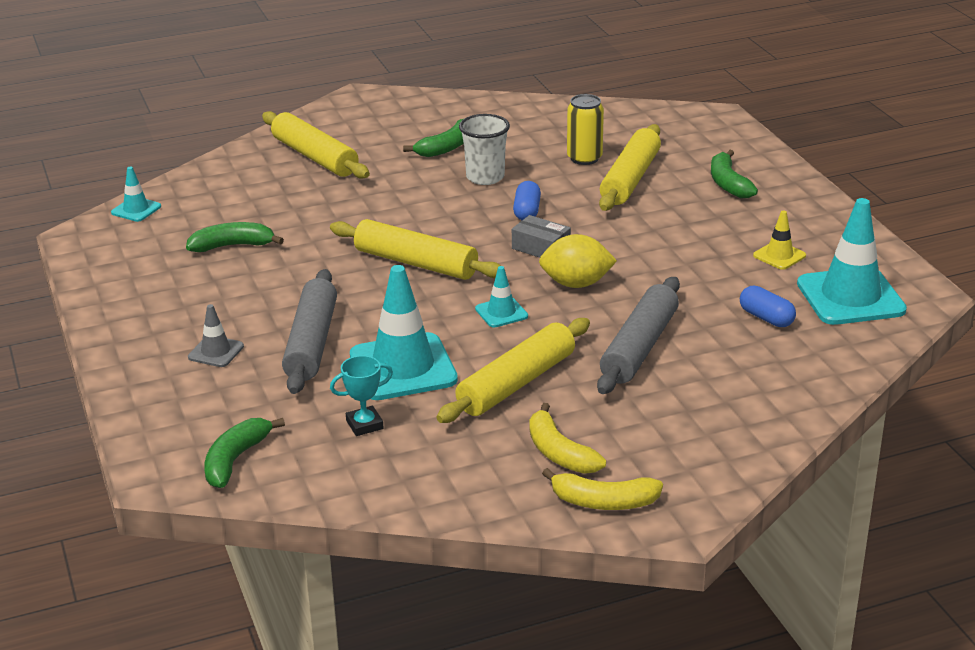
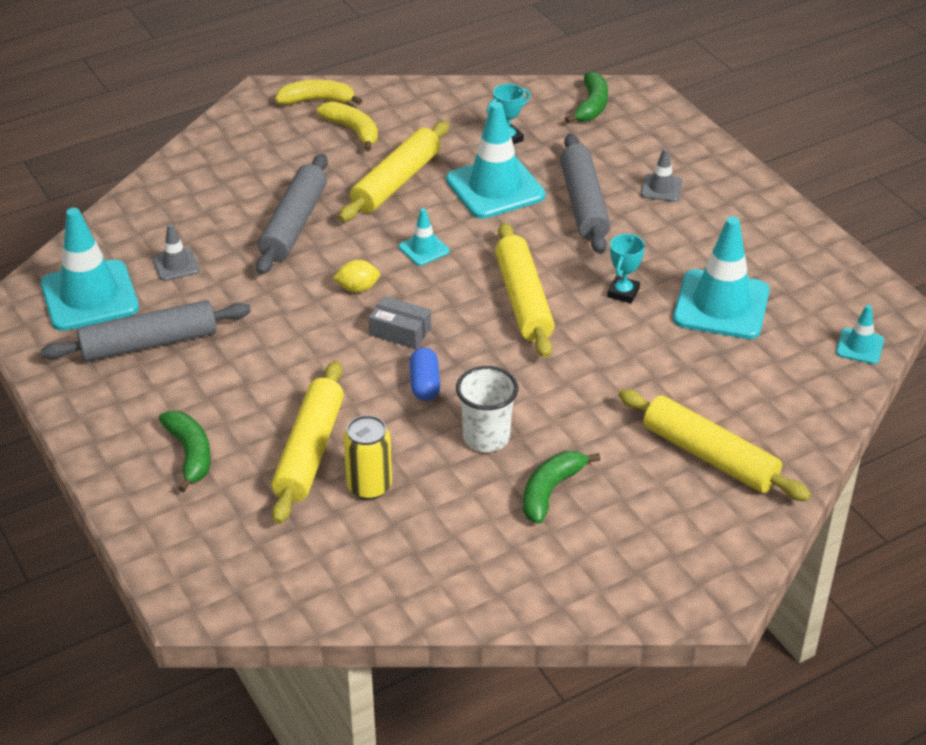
camera: 170 degrees right, 10 degrees up
green banana [186,222,284,252] -> turquoise traffic cone [673,216,770,339]
yellow rolling pin [330,219,501,280] -> yellow rolling pin turned 60 degrees clockwise [495,222,554,358]
yellow lemon [539,234,617,288] -> yellow lemon [333,260,380,293], size x0.62
blue capsule [740,286,796,327] -> grey traffic cone [153,224,200,281]
yellow traffic cone [753,211,806,270] -> grey rolling pin [40,300,251,362]
none -> turquoise trophy [607,234,645,303]

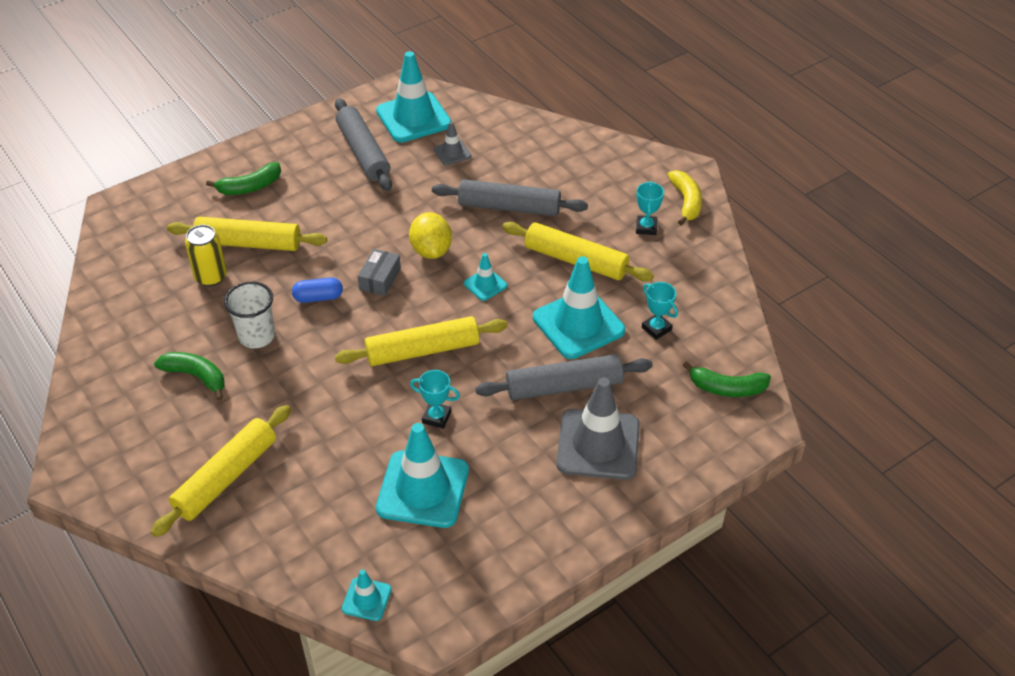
camera: 85 degrees right, 5 degrees up
yellow banana [317,101,378,151] -> turquoise trophy [636,181,664,235]
yellow lemon [333,260,380,293] -> yellow lemon [409,212,452,259], size x1.60
grey traffic cone [641,148,682,202] -> grey traffic cone [556,378,640,480], size x2.08

